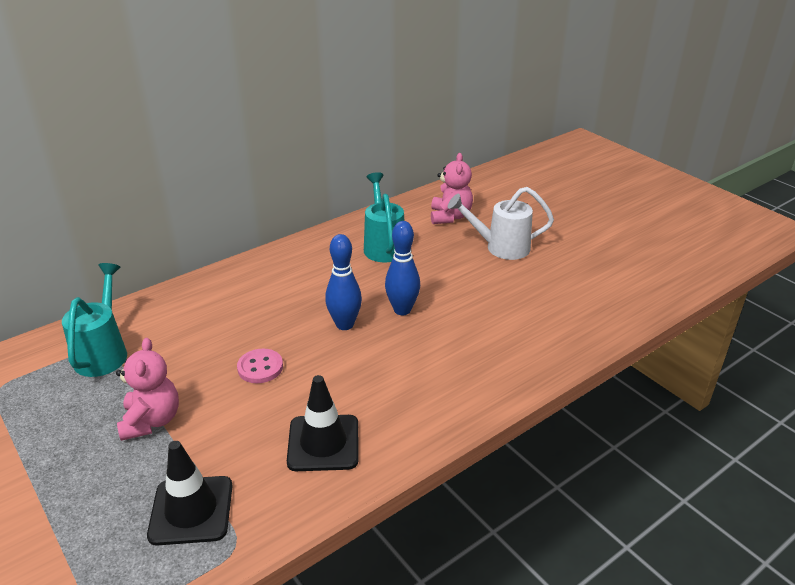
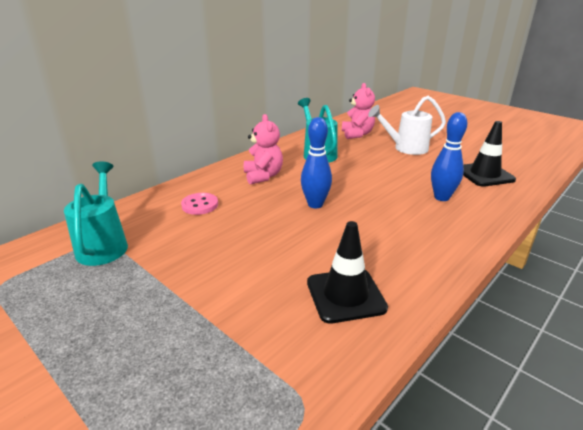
camera: 10 degrees left, 5 degrees down
pink teddy bear [116,338,179,441] -> pink teddy bear moved to [244,114,283,185]
black traffic cone [147,441,233,546] -> black traffic cone moved to [463,121,516,187]
pink button [237,349,283,383] -> pink button moved to [181,193,218,215]
blue bowling pin [385,221,420,315] -> blue bowling pin moved to [431,112,467,201]

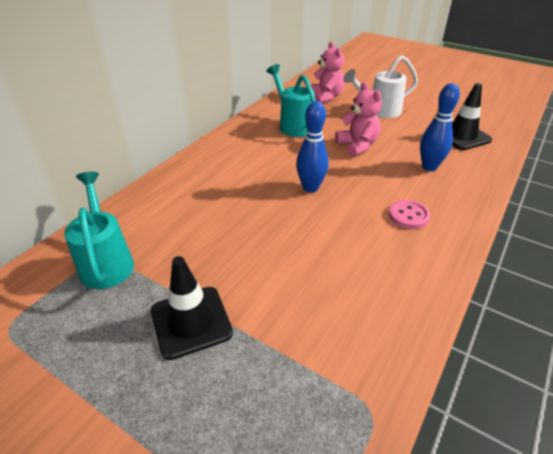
camera: 10 degrees left, 10 degrees up
pink button [181,193,218,215] -> pink button moved to [389,200,431,229]
pink teddy bear [244,114,283,185] -> pink teddy bear moved to [335,82,382,157]
black traffic cone [307,221,388,323] -> black traffic cone moved to [151,256,233,360]

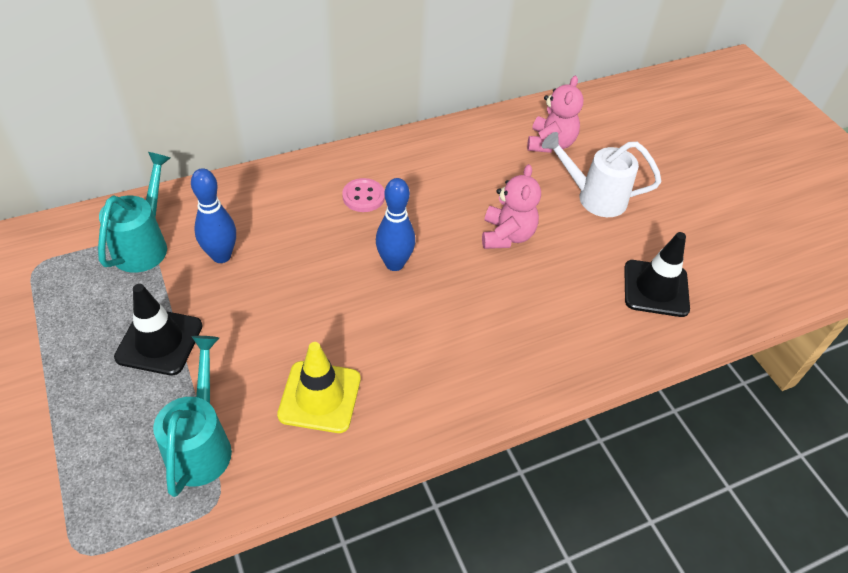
camera: 30 degrees right, 10 degrees up
turquoise watering can [266,64,316,137] -> turquoise watering can moved to [153,336,232,497]
pink button [389,200,431,229] -> pink button moved to [342,178,385,212]
blue bowling pin [420,83,460,171] -> blue bowling pin moved to [191,168,236,263]
none -> yellow traffic cone [277,342,361,433]

